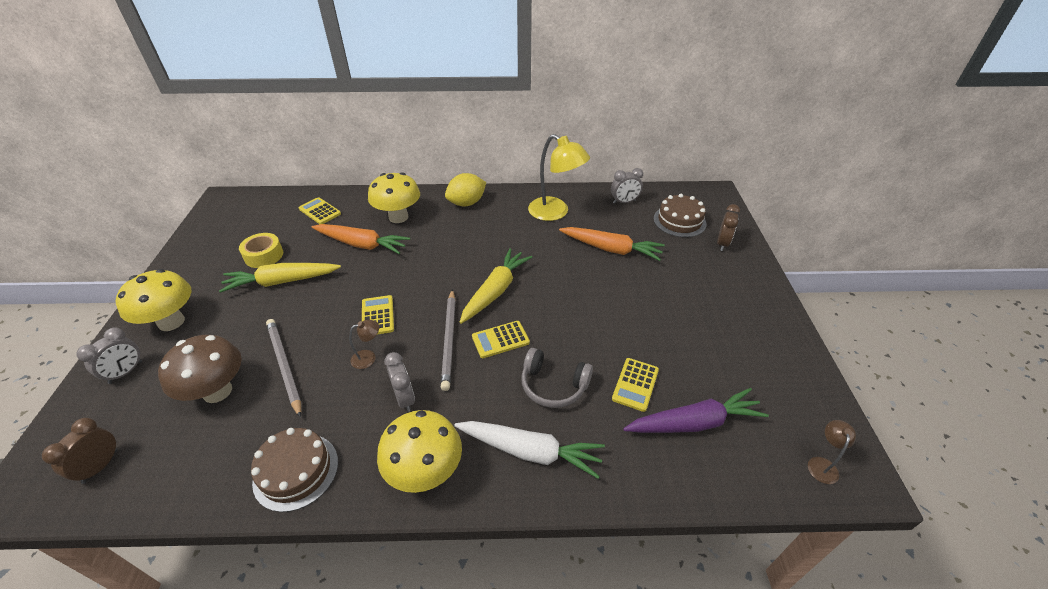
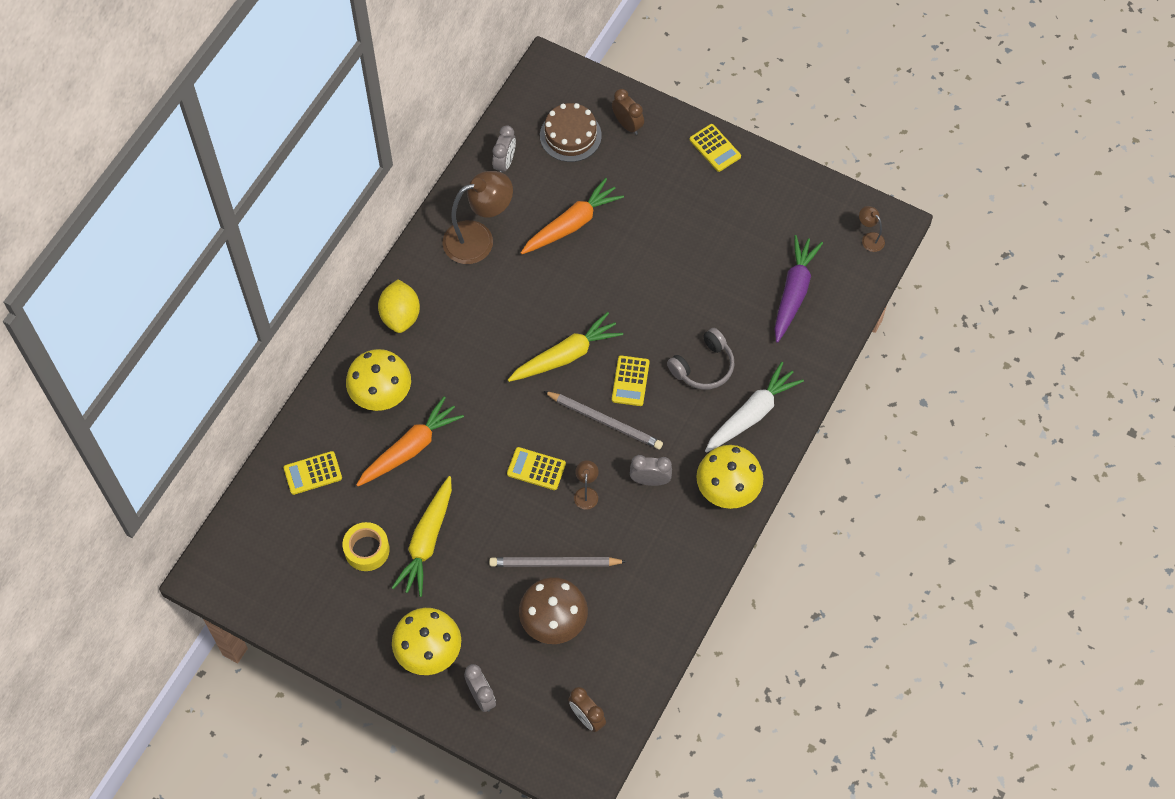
camera: 60 degrees left, 20 degrees up
brown cake [251,428,338,512] -> none
yellow carrot [459,248,532,324] -> yellow carrot turned 90 degrees clockwise [508,312,623,382]
yellow lamp [528,134,590,221] -> brown lamp [442,171,513,264]
yellow calculator [612,358,659,412] -> yellow calculator moved to [690,124,741,172]

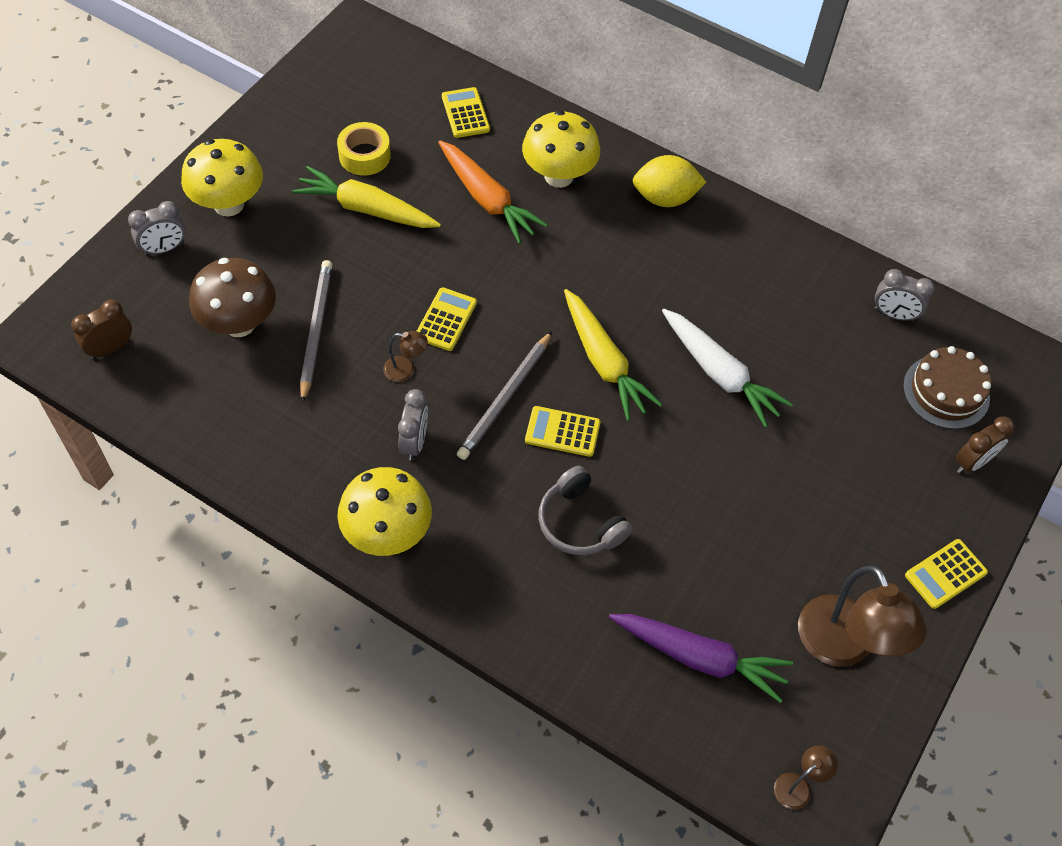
camera: 90 degrees right, 5 degrees down
brown lamp [442,171,513,264] -> brown lamp moved to [798,566,927,667]
orange carrot [521,178,624,254] -> none
white carrot [705,362,804,453] -> white carrot moved to [662,309,793,427]

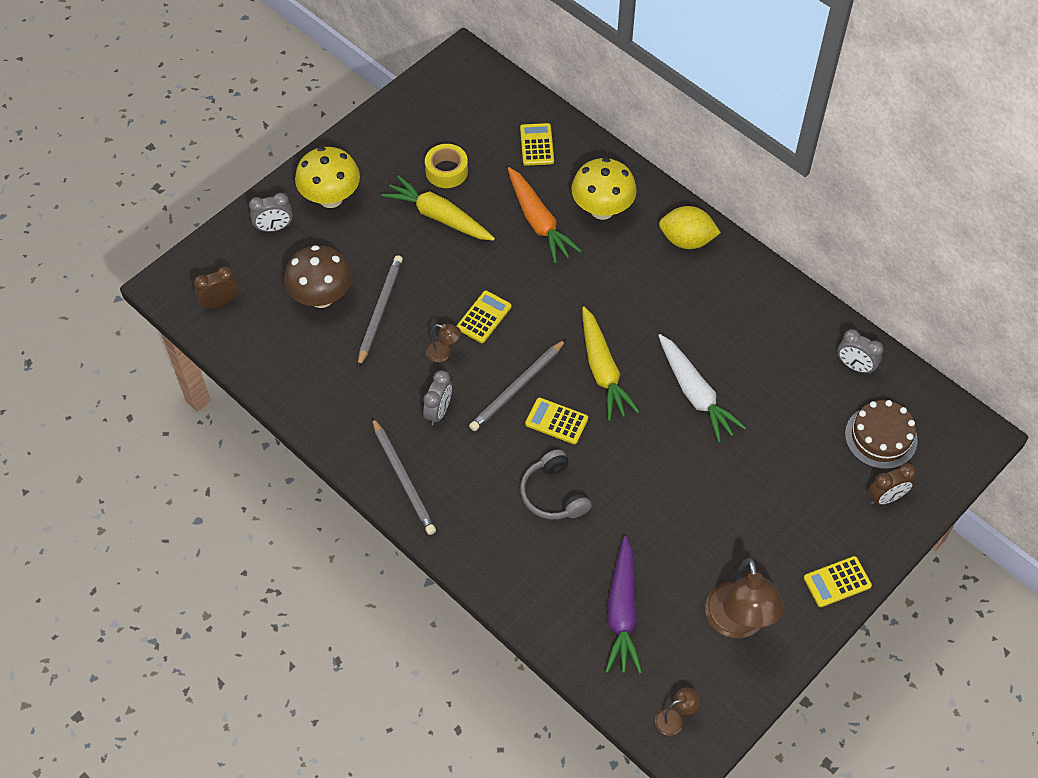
camera: 15 degrees right, 0 degrees up
yellow mushroom [337,467,432,556] -> grey pencil [372,417,436,535]
purple carrot [609,614,793,703] -> purple carrot turned 60 degrees clockwise [606,536,642,673]

